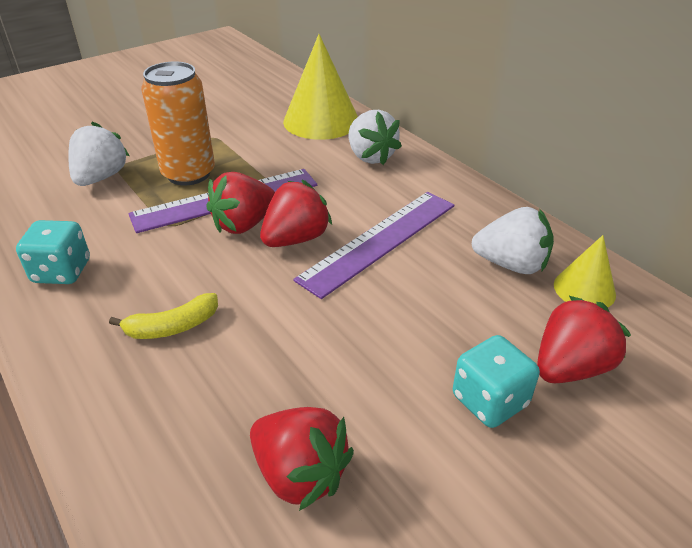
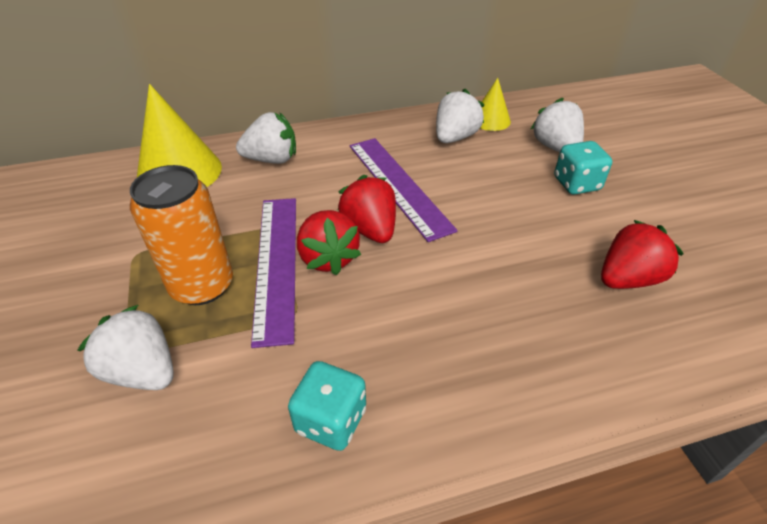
camera: 70 degrees left, 5 degrees up
yellow banana [109,293,218,339] -> none
red strawberry [537,296,631,383] -> white strawberry [531,98,584,152]

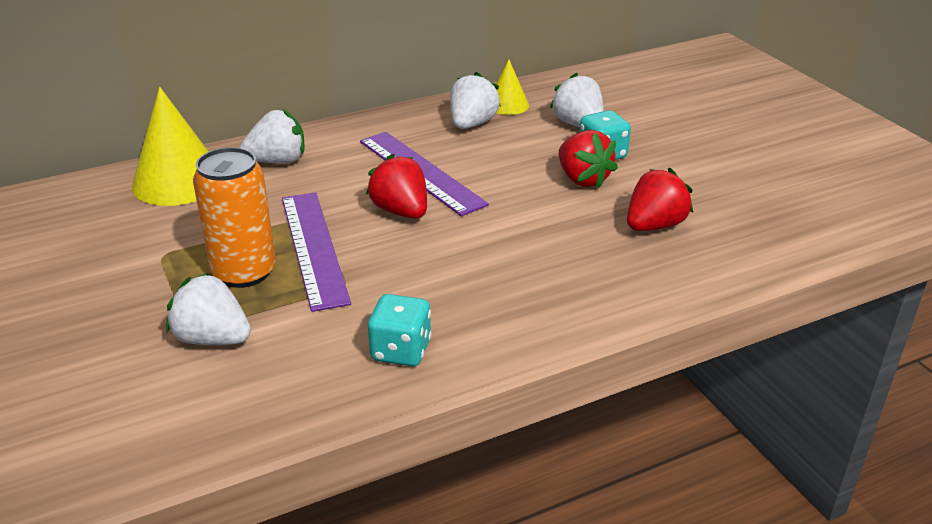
camera: 10 degrees left, 10 degrees down
red strawberry [297,210,361,275] -> red strawberry moved to [559,130,618,188]

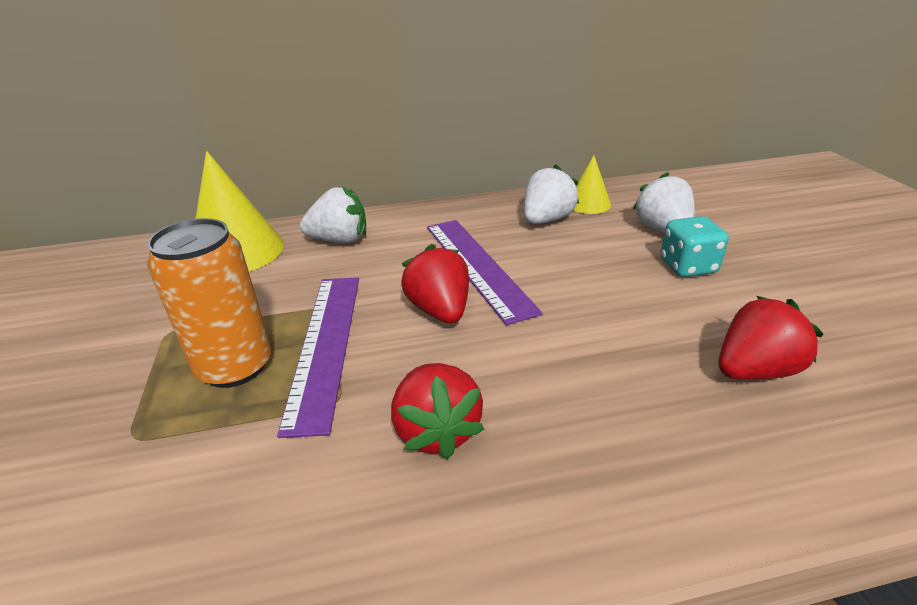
camera: 15 degrees right, 0 degrees up
white strawberry [166,273,251,345] -> none
turquoise dice [368,294,432,366] -> none
red strawberry [559,130,618,188] -> red strawberry moved to [391,363,484,459]

